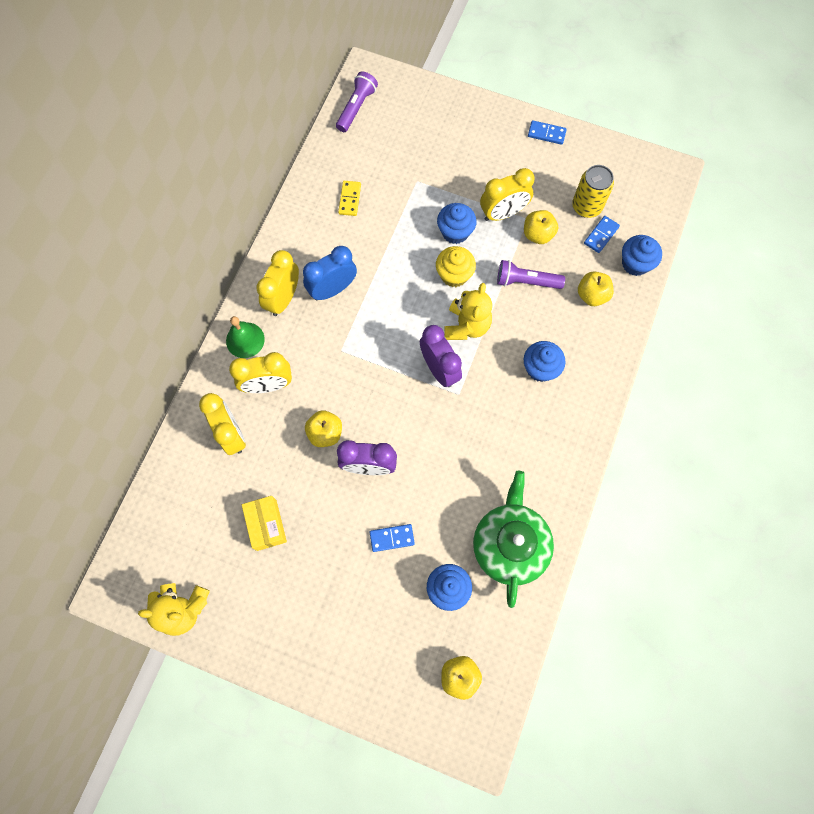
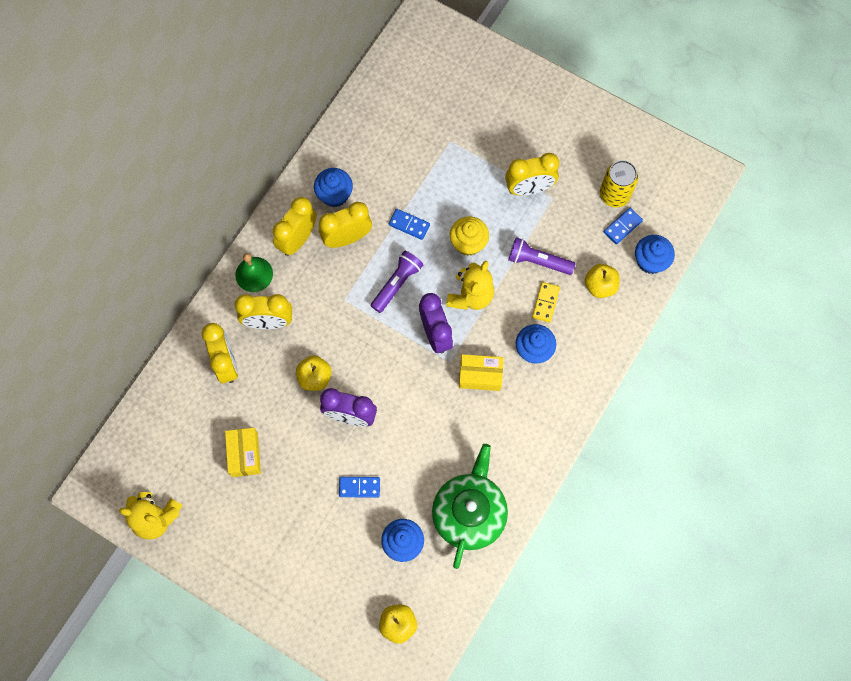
camera: 10 degrees right, 0 degrees up
blue clock [303,246,357,300] -> yellow clock [319,202,372,248]
purple flashlight [336,71,378,132] -> purple flashlight moved to [371,251,423,313]
yellow domino [338,181,361,216] -> yellow domino moved to [532,282,560,323]
blue cupcake [437,203,477,244] -> blue cupcake moved to [314,168,353,207]
yellow apple [524,210,558,244] -> none
blue domino [528,120,567,145] -> blue domino moved to [389,209,430,240]
none -> yellow box [459,354,503,391]

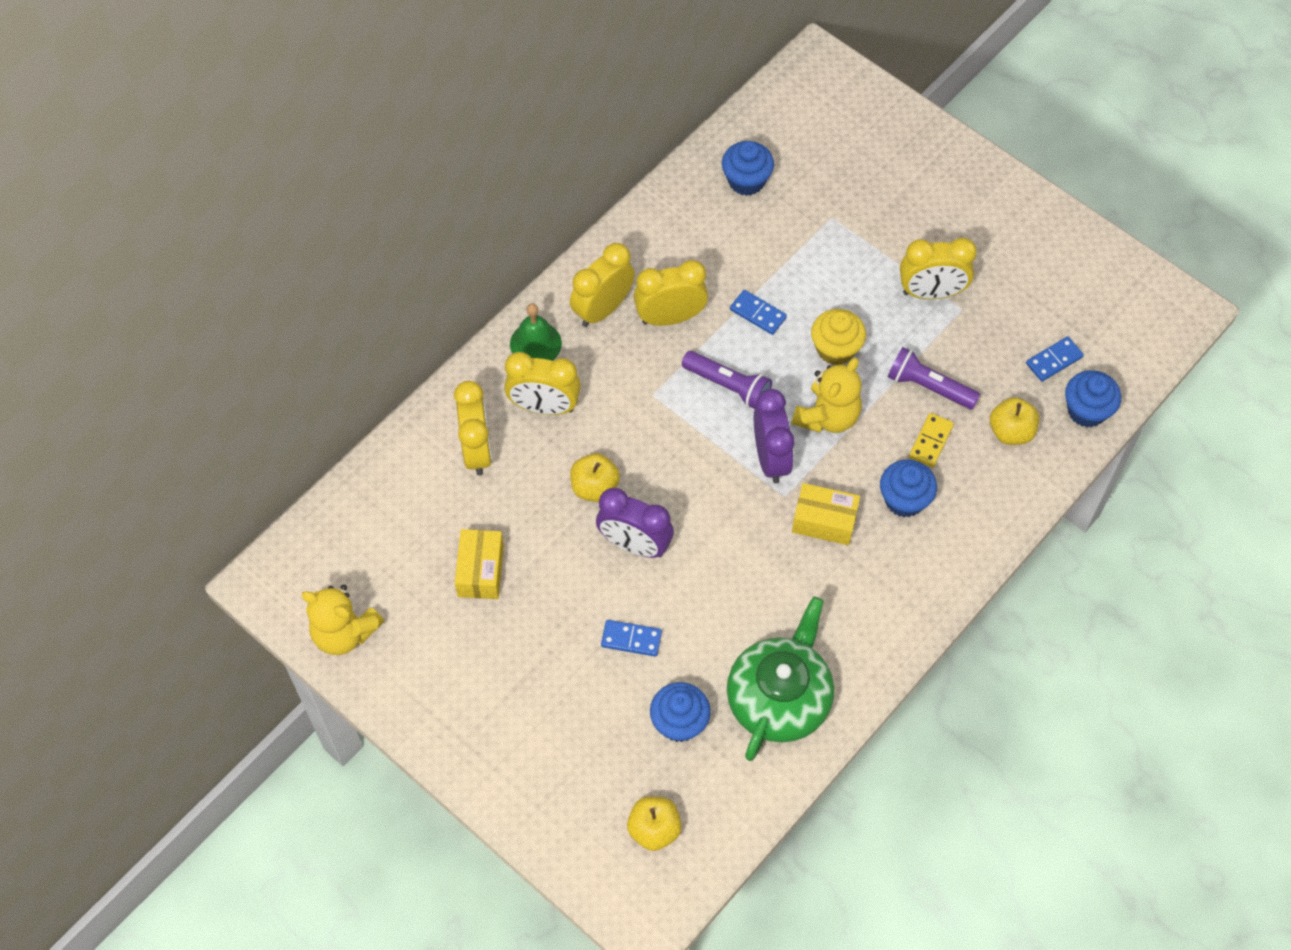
camera: 10 degrees right, 10 degrees down
blue cupcake [314,168,353,207] -> blue cupcake moved to [722,141,774,196]
purple flashlight [371,251,423,313] -> purple flashlight turned 75 degrees clockwise [682,351,772,409]
yellow can [600,160,638,208] -> none

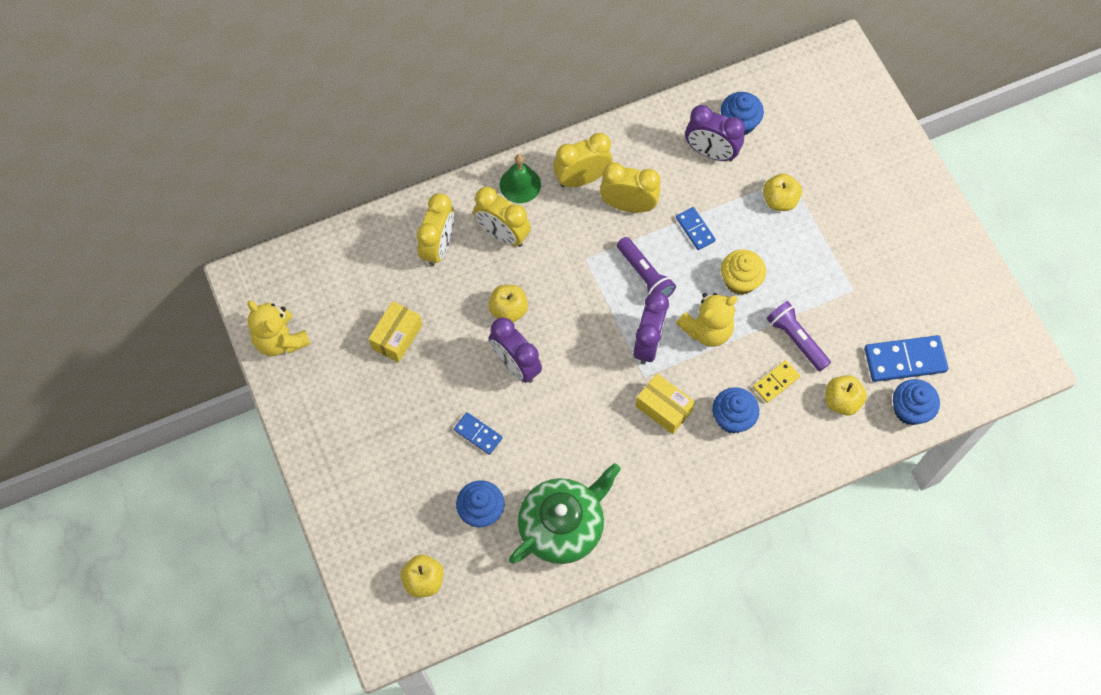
camera: 25 degrees right, 5 degrees up
yellow clock [900,238,977,299] -> none
blue domino [1026,336,1084,382] -> blue domino [864,335,948,382], size x1.73
none -> purple clock [685,105,745,161]
none -> yellow apple [763,174,802,211]

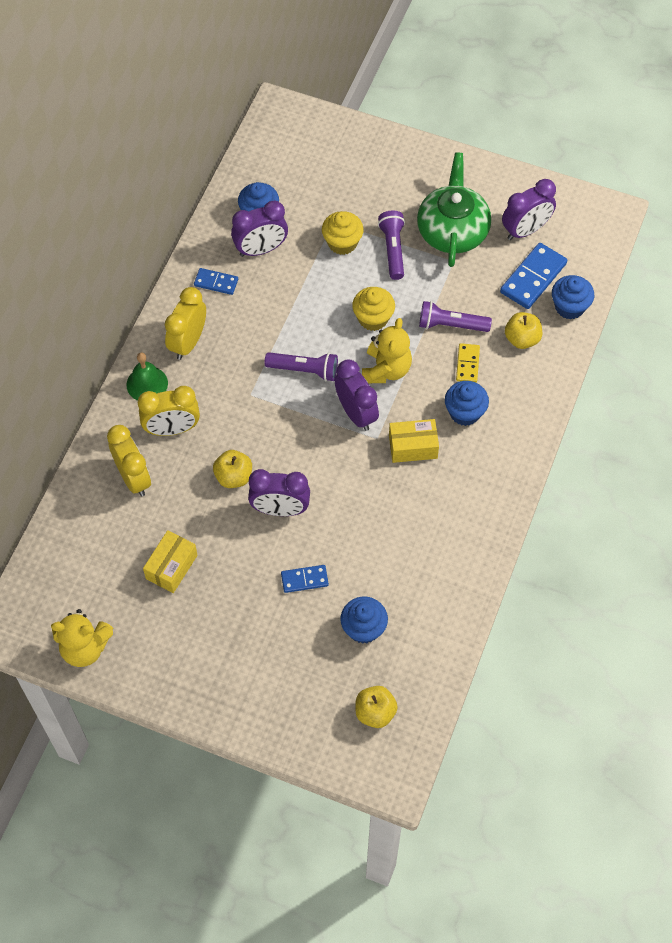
camera: 45 degrees left, 5 degrees down
yellow box [368,301,422,363] -> yellow box turned 45 degrees clockwise [143,530,198,593]
green teapot [509,463,621,564] -> green teapot moved to [417,152,491,267]
yellow clock [600,162,660,213] -> none
blue domino [676,207,716,250] -> blue domino moved to [194,268,238,295]
yellow apple [763,174,802,211] -> yellow cupcake [322,211,364,255]
none -> purple flashlight [378,211,405,280]
none -> purple clock [502,179,556,240]

